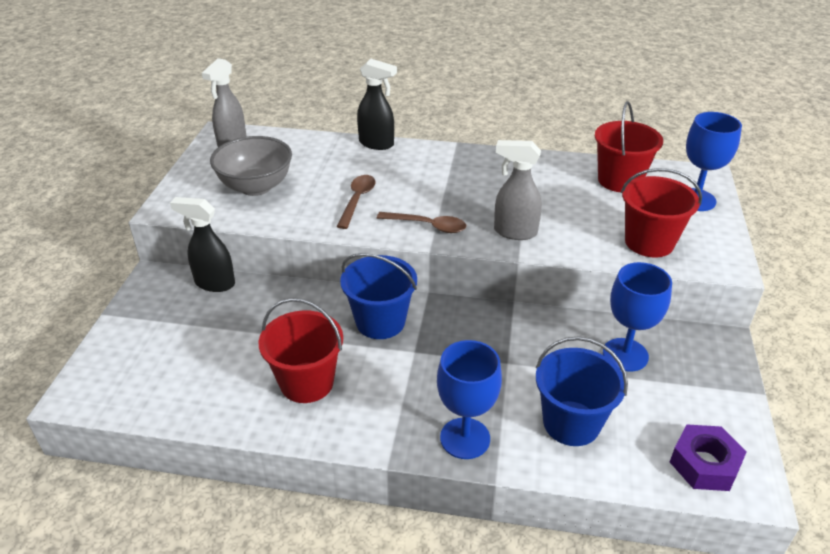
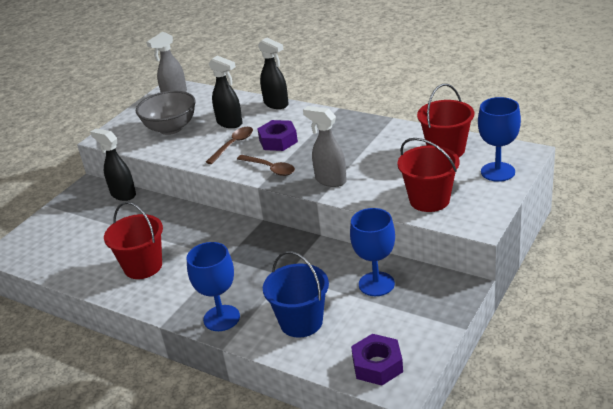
camera: 25 degrees right, 5 degrees down
blue bucket [340,253,417,339] -> none
none -> black spray bottle [209,56,243,128]
none -> purple nut [257,120,298,151]

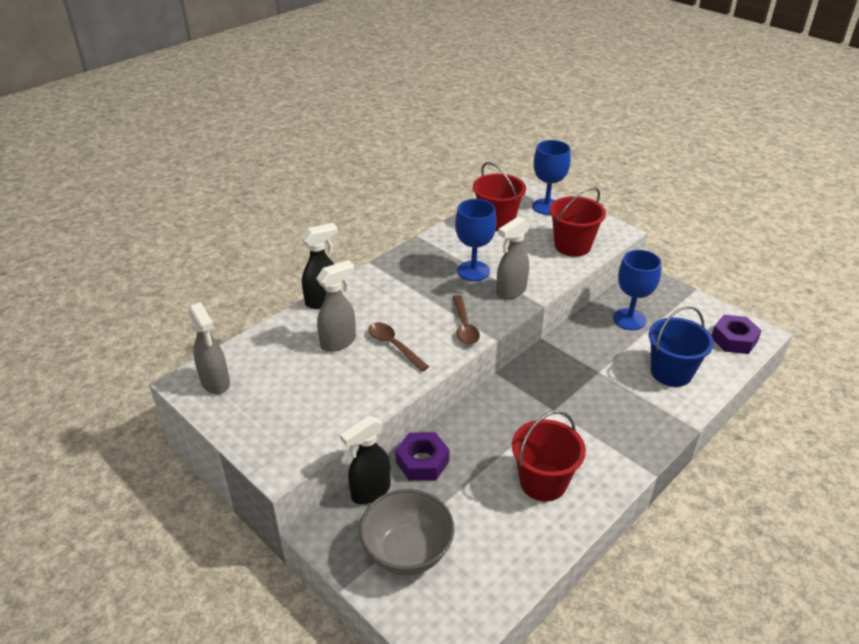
camera: 80 degrees left, 5 degrees up
grey bowl [136,91,196,135] -> grey bowl moved to [359,489,455,575]
blue goblet [186,242,240,331] -> blue goblet moved to [455,199,497,281]
black spray bottle [209,56,243,128] -> grey spray bottle [316,260,356,352]
brown spoon [237,155,295,176] -> brown spoon turned 120 degrees clockwise [453,295,480,345]
purple nut [257,120,298,151] -> purple nut moved to [395,432,449,481]

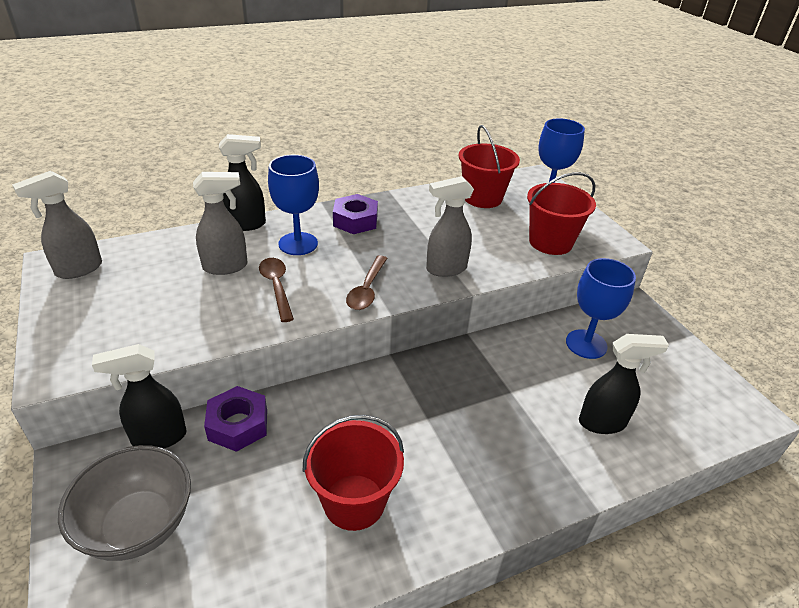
camera: 20 degrees right, 0 degrees up
grey spray bottle [189,302,230,394] -> grey spray bottle turned 60 degrees clockwise [12,171,102,279]
blue goblet [455,199,497,281] -> blue goblet moved to [268,155,319,255]
blue bucket [649,306,714,387] -> black spray bottle [579,334,669,434]
purple nut [711,315,762,354] -> purple nut moved to [333,194,378,234]

